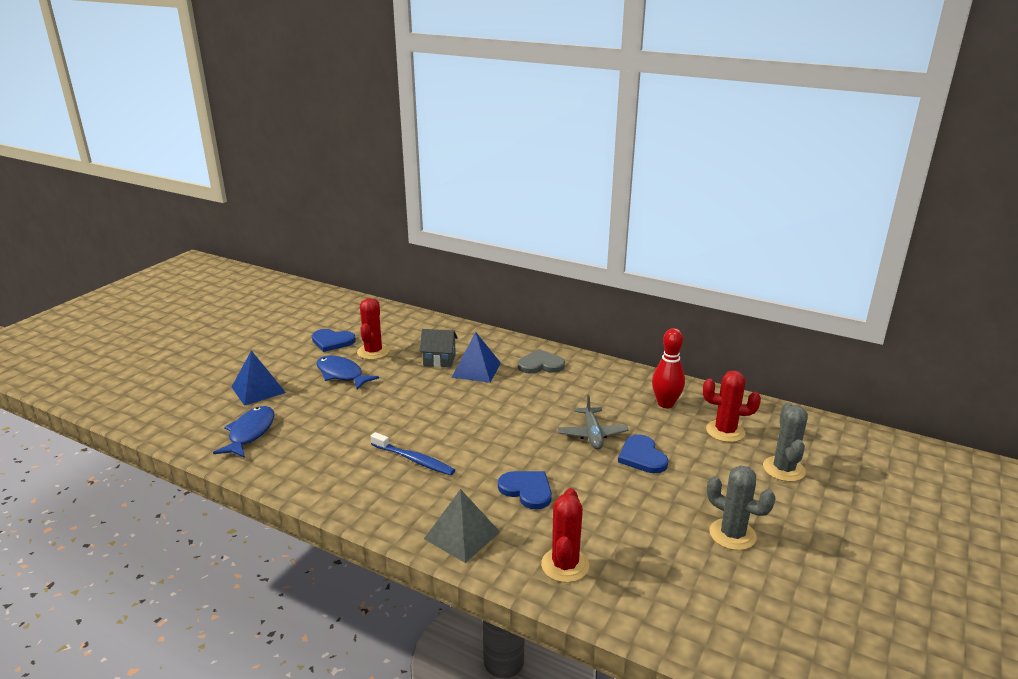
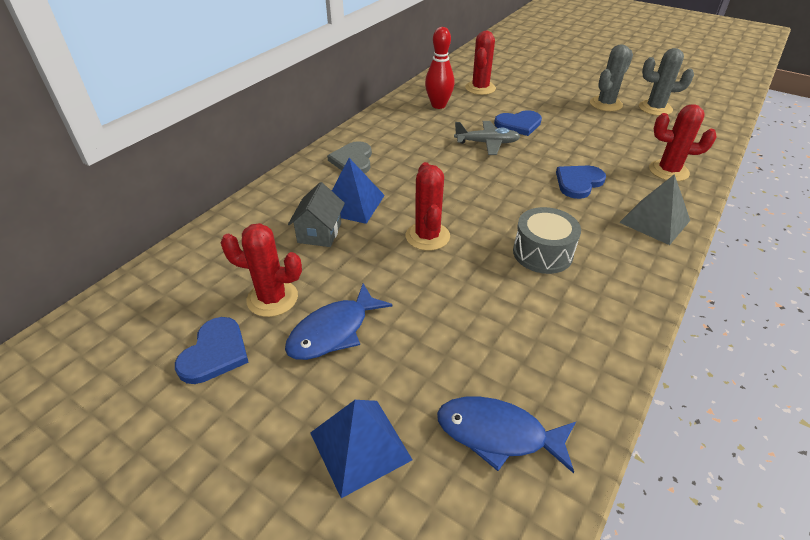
camera: 85 degrees left, 15 degrees up
blue toothbrush [370,432,455,476] -> grey drum [513,207,581,274]
grey cactus [763,403,808,482] -> grey cactus moved to [639,48,694,116]
none -> red cactus [406,162,450,251]

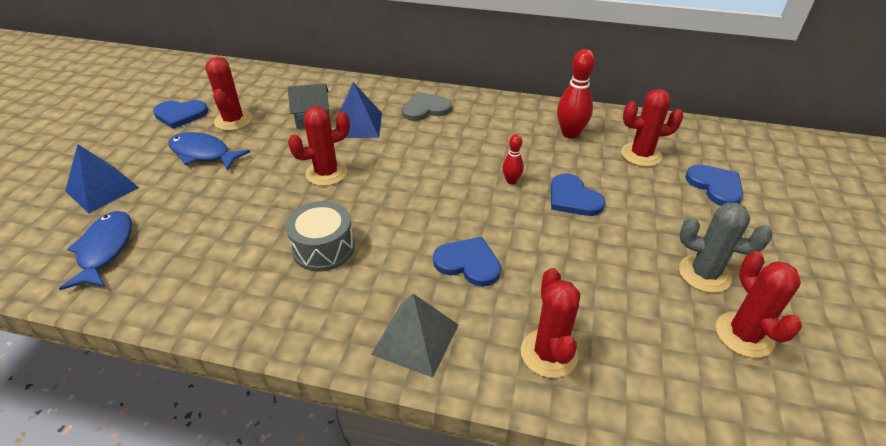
camera: 70 degrees right, 0 degrees up
grey plane [454,121,521,155] -> red bowling pin [502,134,524,184]
grey cactus [639,48,694,116] -> red cactus [716,251,802,358]
none -> blue heart [685,165,743,206]

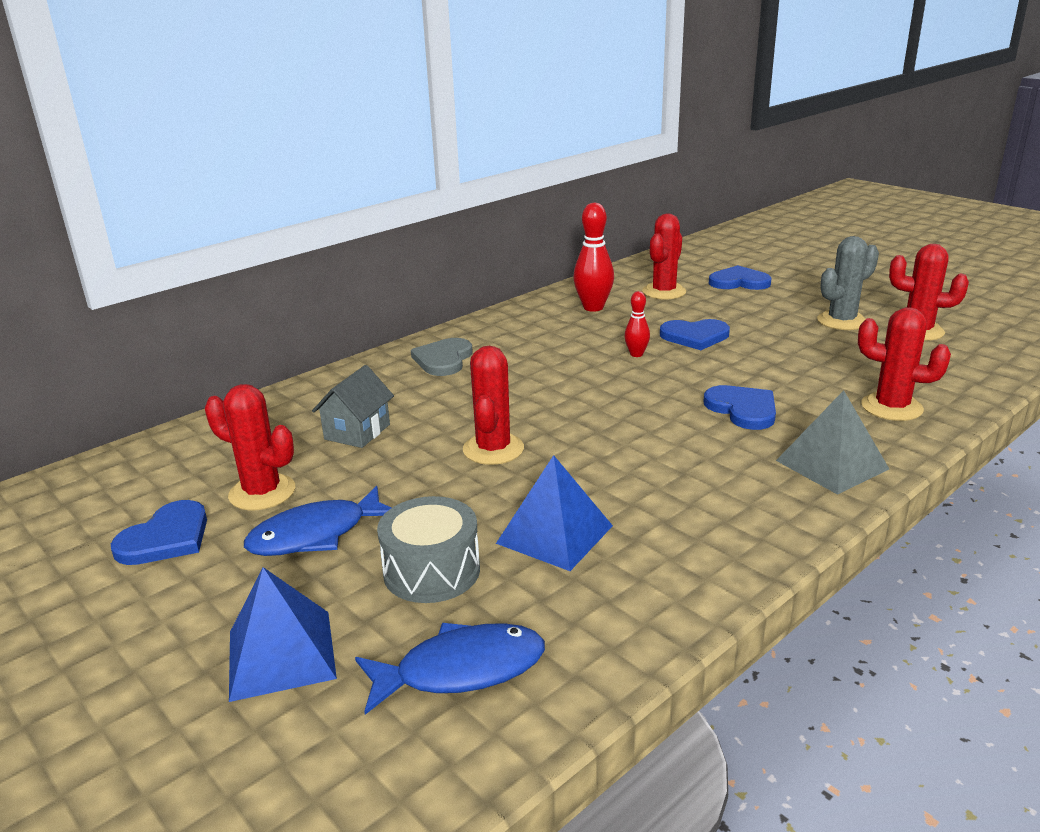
camera: 55 degrees left, 15 degrees down
blue fish [59,211,132,290] -> blue fish turned 135 degrees clockwise [355,623,545,715]
grey drum [286,201,355,272] -> grey drum moved to [377,496,480,603]
blue pyramid [336,82,382,138] -> blue pyramid moved to [496,455,613,571]
blue heart [433,237,501,287] -> blue heart turned 90 degrees clockwise [703,385,776,430]

